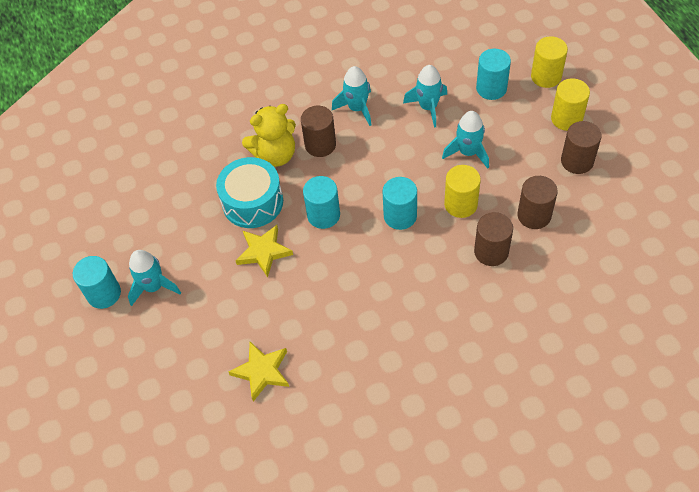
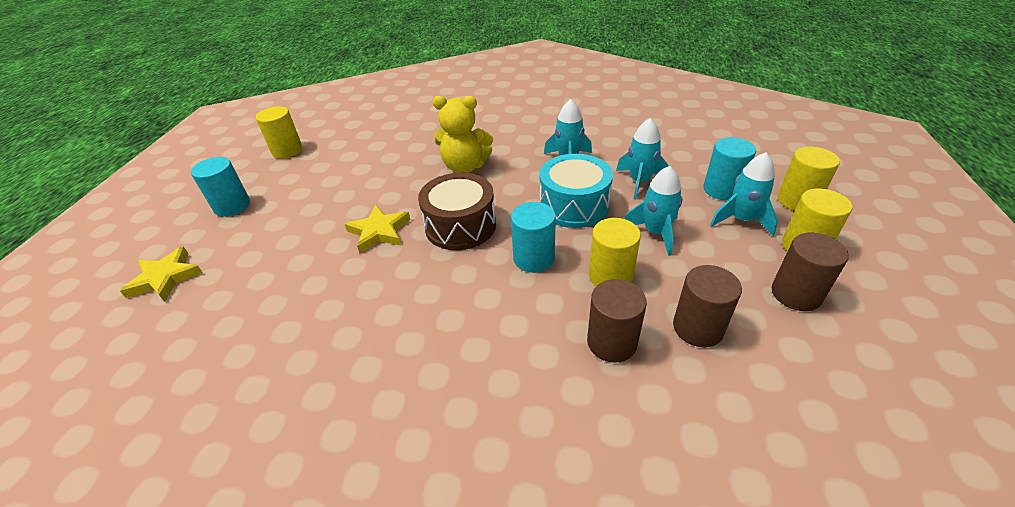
camera: 30 degrees right, 15 degrees down
turquoise rocket [128,250,181,306] -> turquoise rocket moved to [710,152,778,236]
turquoise drum [216,157,283,228] -> turquoise drum moved to [539,154,613,228]
yellow star [228,342,289,402] -> yellow star moved to [120,246,203,302]
brown cylinder [301,106,336,157] -> none
turquoise cylinder [303,176,340,229] -> brown drum [418,173,496,250]
none -> yellow cylinder [256,106,303,159]

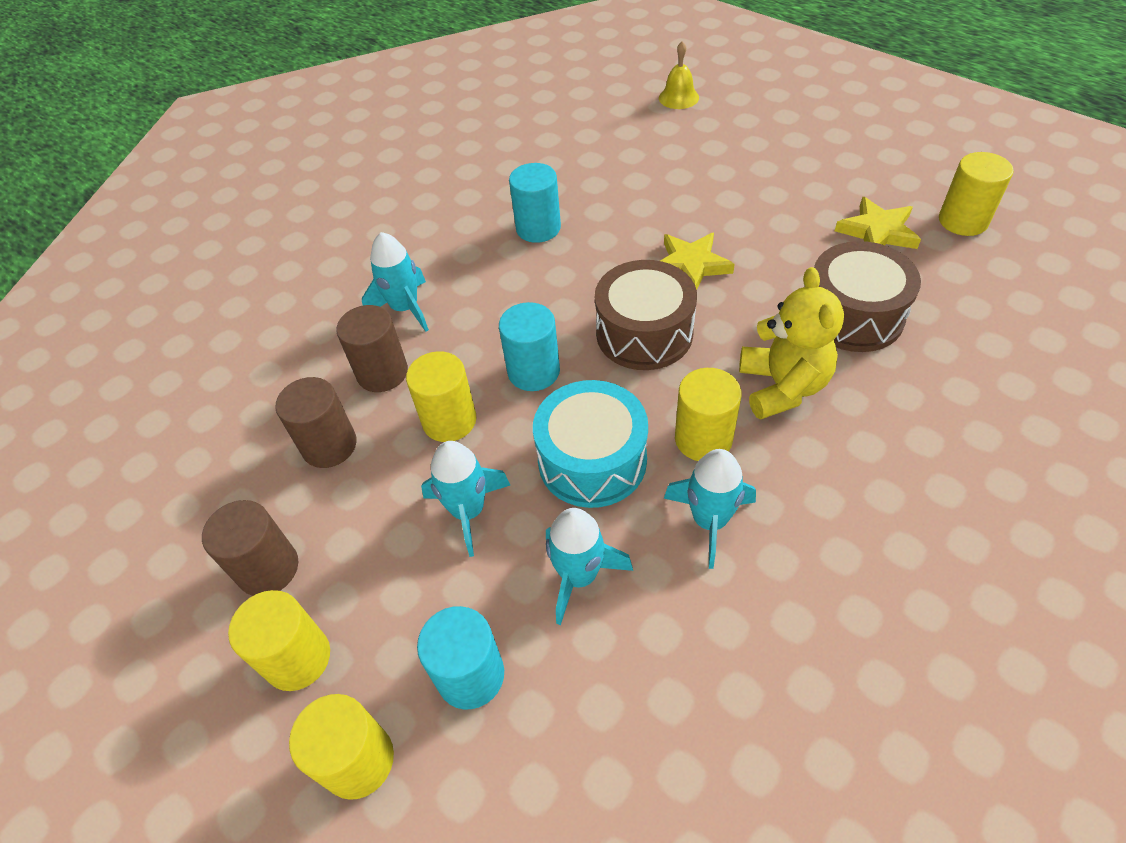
camera: 125 degrees right, 10 degrees up
yellow star [120,246,203,302] -> yellow star moved to [835,197,921,249]
turquoise cylinder [191,157,250,217] -> turquoise cylinder moved to [509,163,561,243]
yellow teddy bear [433,96,493,173] -> yellow teddy bear turned 135 degrees clockwise [739,267,844,419]
turquoise rocket [710,152,778,236] -> turquoise rocket moved to [362,232,429,332]
none -> yellow bell [659,41,699,109]
none -> yellow cylinder [675,368,742,461]
none -> brown drum [814,241,921,352]

